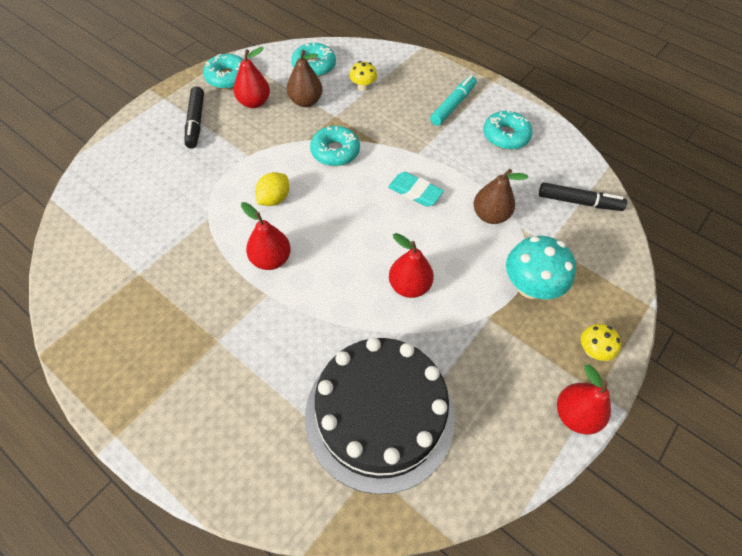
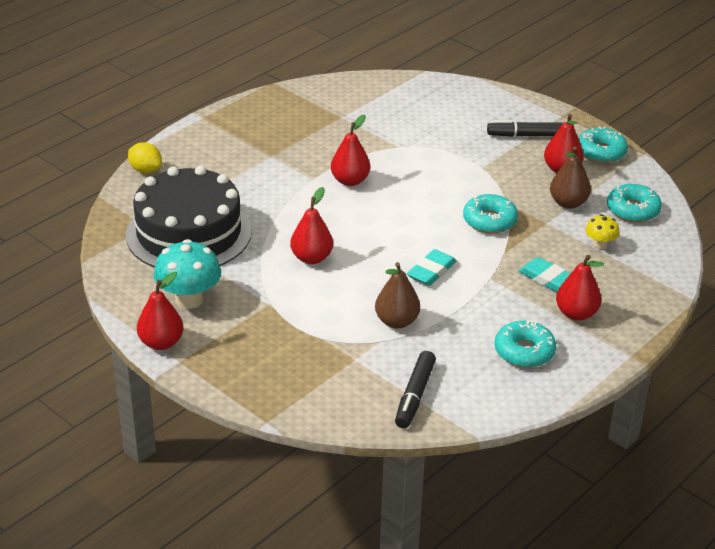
camera: 95 degrees right, 20 degrees down
yellow lemon [255,172,289,206] -> yellow lemon moved to [128,142,162,173]
turquoise marker [430,75,477,126] -> red pear [556,255,604,321]
turquoise mushroom [506,236,576,299] -> turquoise mushroom moved to [154,239,221,309]
yellow mushroom [581,324,621,361] -> none
none -> turquoise eraser [518,257,570,292]

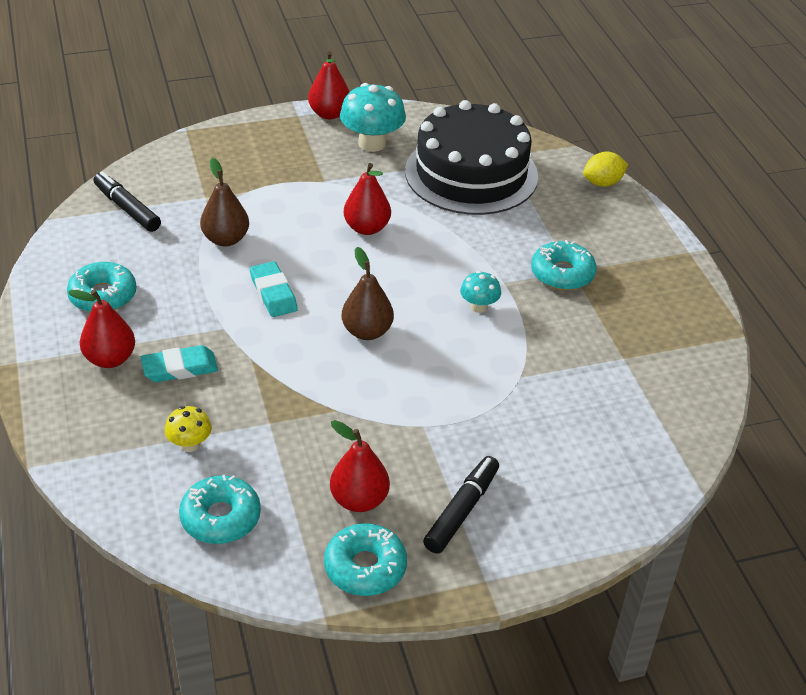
camera: 120 degrees right, 5 degrees up
red pear [331,115,370,186] -> turquoise mushroom [460,271,501,313]
turquoise donut [463,194,518,234] -> turquoise donut moved to [531,240,597,290]
brown pear [550,146,591,209] -> brown pear moved to [342,247,394,340]

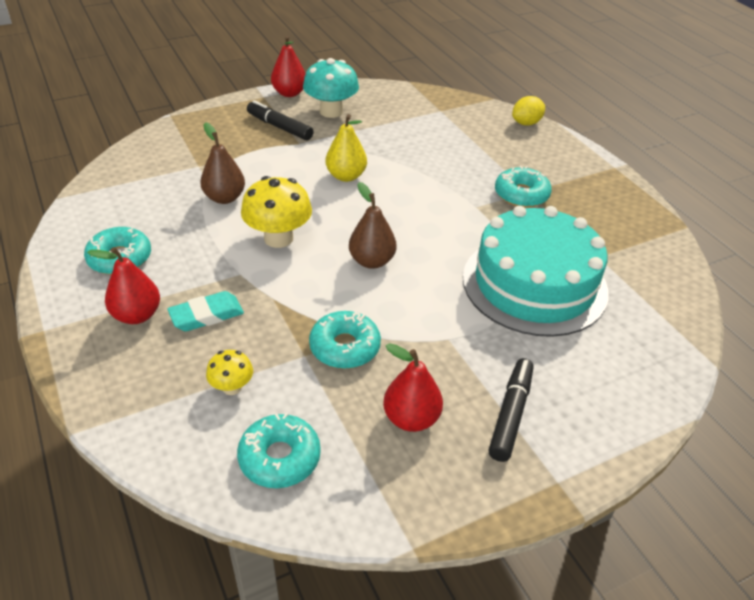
camera: 10 degrees left, 0 degrees up
black marker [93,171,161,232] -> black marker moved to [247,100,314,140]
turquoise eraser [250,261,298,317] -> yellow mushroom [241,176,312,248]
turquoise donut [324,523,407,596] -> turquoise donut moved to [309,311,381,369]
red pear [344,163,391,235] -> yellow pear [326,114,367,182]
black cake [405,100,538,215] -> none
turquoise mushroom [460,271,501,313] -> none
none -> turquoise cake [463,206,609,337]

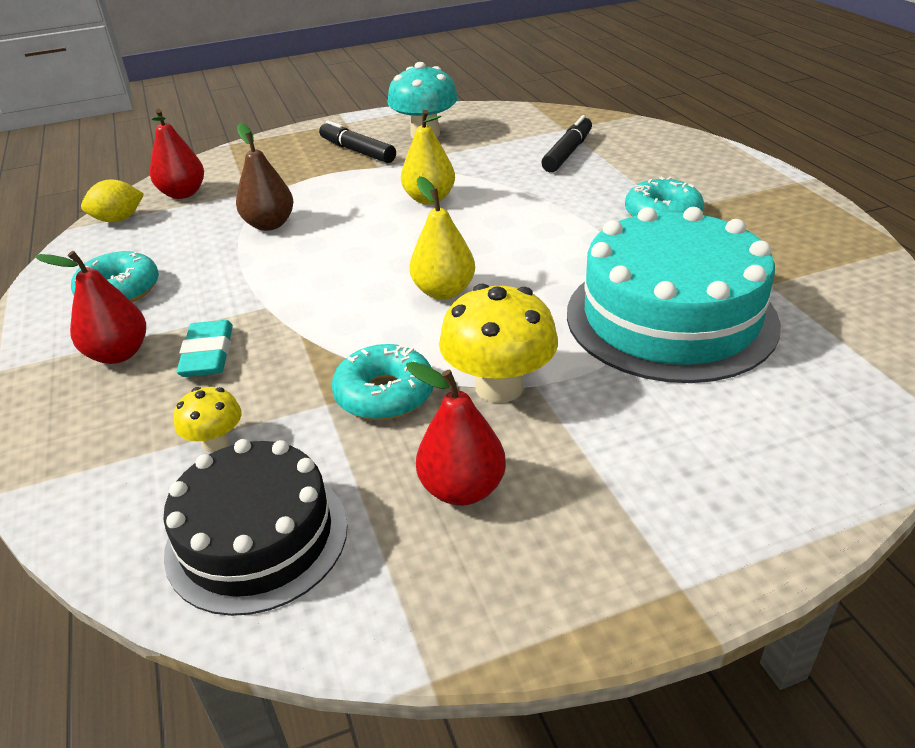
camera: 10 degrees right, 5 degrees down
turquoise eraser [167,291,244,331] -> turquoise eraser turned 75 degrees counterclockwise [176,320,233,377]
turquoise donut [237,413,321,488] -> black cake [163,439,348,616]
yellow mushroom [241,176,312,248] -> yellow mushroom moved to [439,284,558,403]
red pear [271,36,306,97] -> red pear moved to [150,109,204,199]
brown pear [349,182,396,269] -> yellow pear [409,176,475,300]
black marker [489,358,534,462] -> black marker moved to [541,115,592,172]
yellow lemon [512,96,545,126] -> yellow lemon moved to [81,180,144,222]

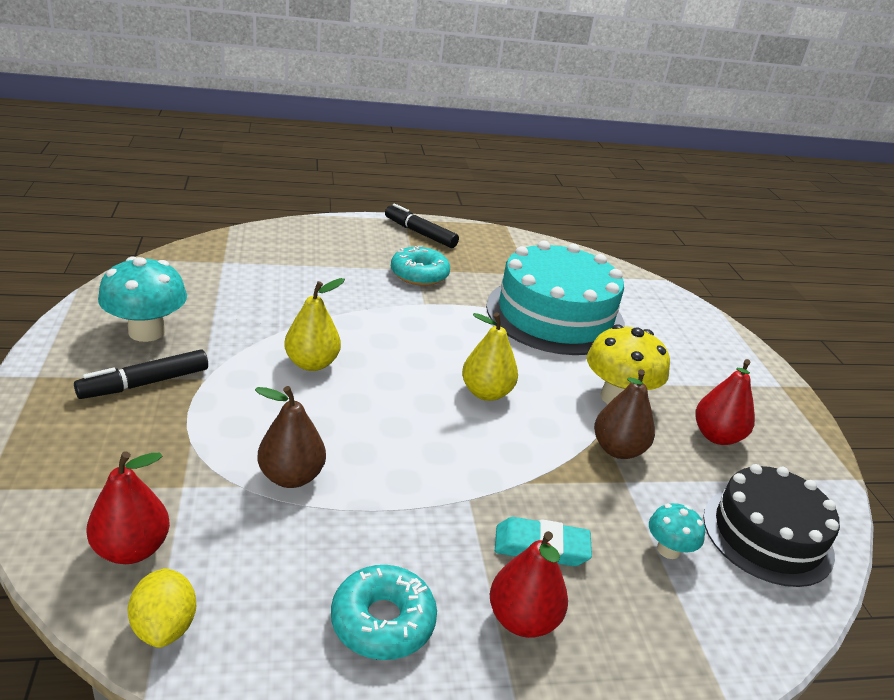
camera: 85 degrees left, 5 degrees down
yellow mushroom [174,387,242,452] -> turquoise mushroom [649,503,705,559]
turquoise donut [332,344,433,420] -> brown pear [594,369,655,459]
black marker [541,115,592,172] -> black marker moved to [385,204,459,248]

